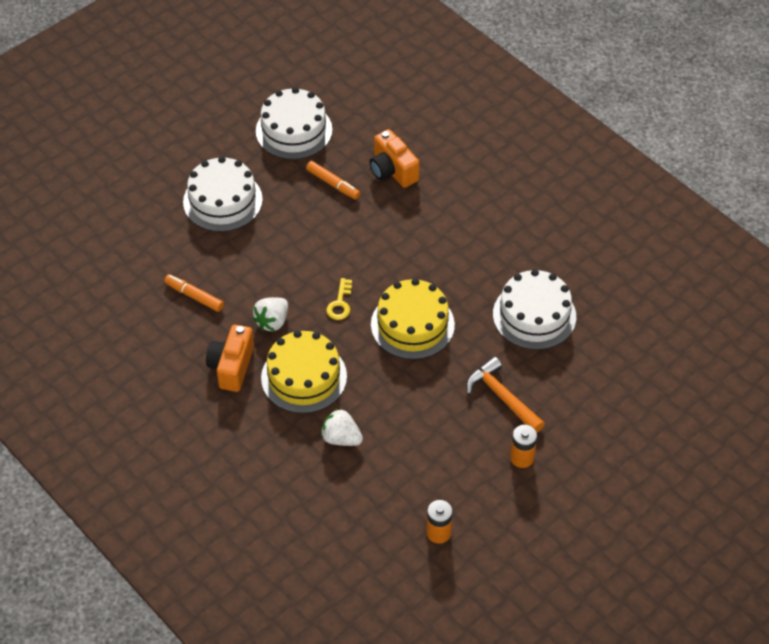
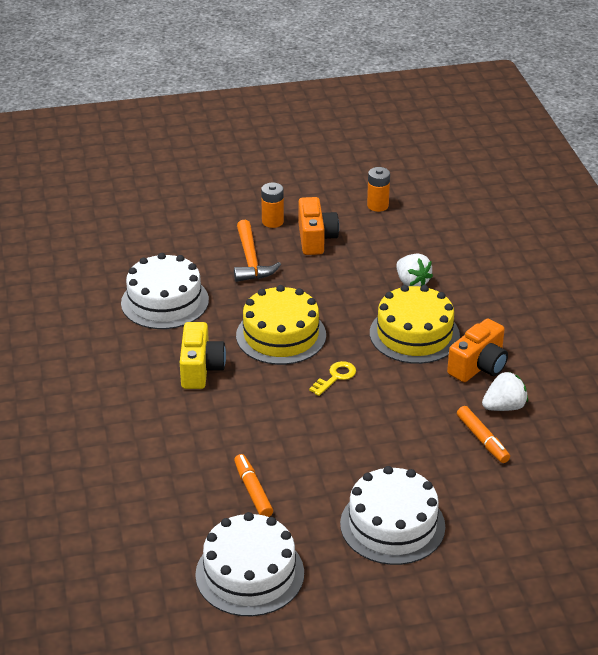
camera: 150 degrees left, 15 degrees down
white strawberry [253,297,288,331] -> white strawberry moved to [482,371,528,411]
orange camera [370,129,420,188] -> orange camera moved to [298,197,339,255]
none -> yellow camera [180,322,226,389]

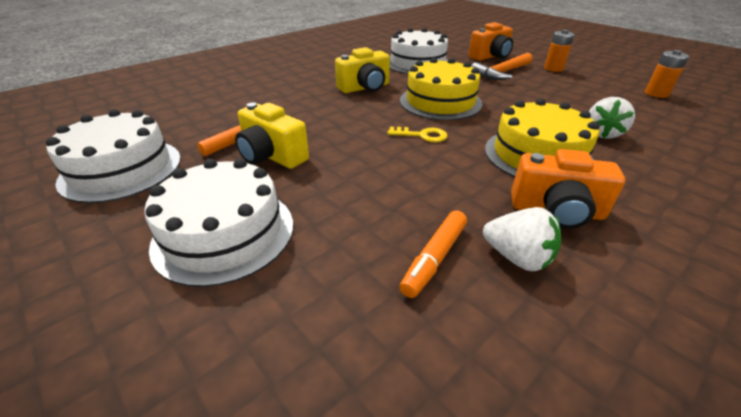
camera: 60 degrees right, 0 degrees up
orange camera [298,197,339,255] -> orange camera moved to [469,22,513,61]
none -> yellow camera [235,102,309,169]

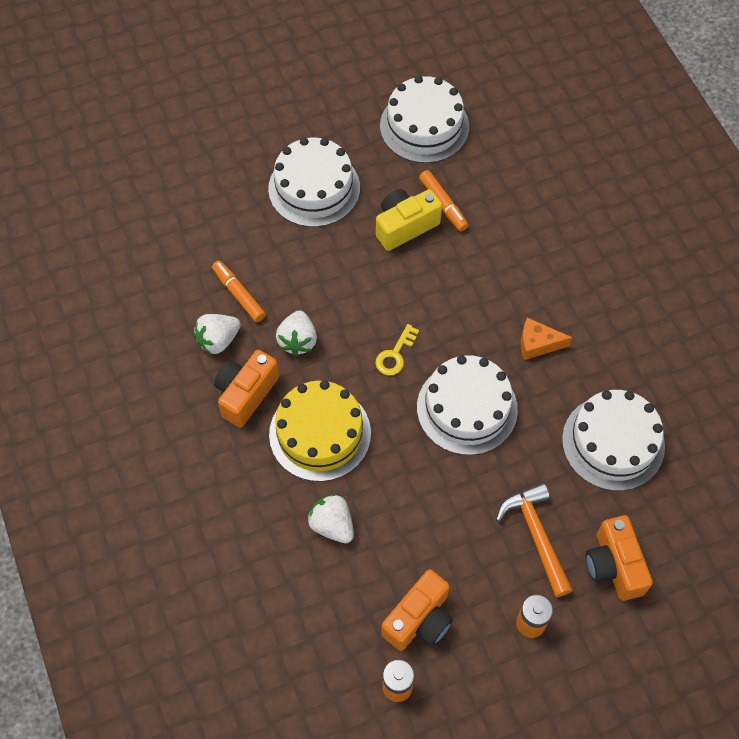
camera: 110 degrees right, 25 degrees up
yellow camera [335,47,390,93] -> orange cheese [521,318,572,360]
yellow cake [400,58,483,120] -> white cake [417,355,518,455]
none -> white strawberry [276,311,317,356]
none -> orange camera [381,570,453,651]

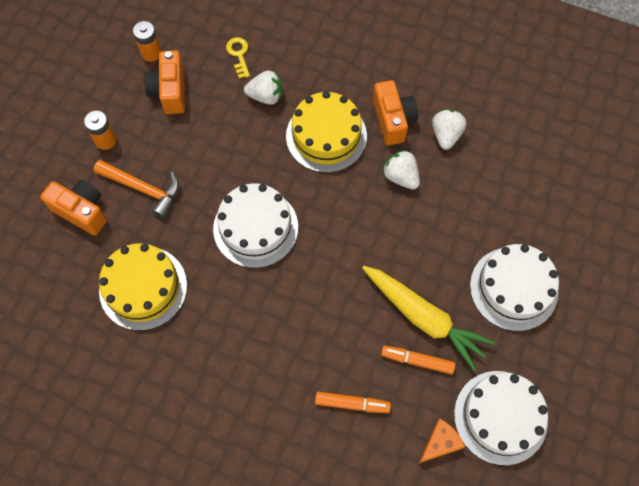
camera: 135 degrees right, 5 degrees up
orange marker [212,261,266,322] -> orange marker moved to [315,392,391,413]
yellow key [375,324,419,376] -> yellow key moved to [226,37,250,79]
yellow camera [376,189,442,251] -> yellow carrot [362,266,495,371]
orange cheese [521,318,572,360] -> orange cheese moved to [418,418,465,464]
white cake [562,390,665,491] -> yellow cake [99,243,187,331]

